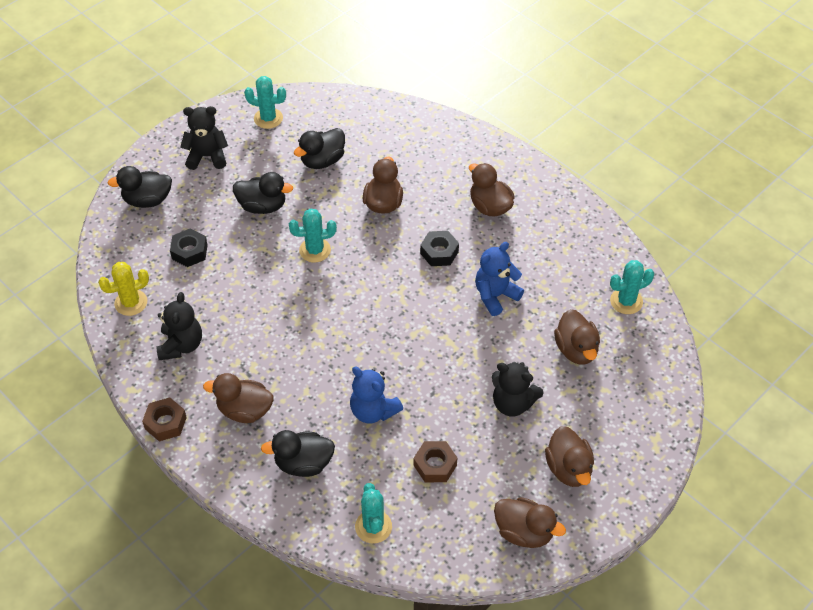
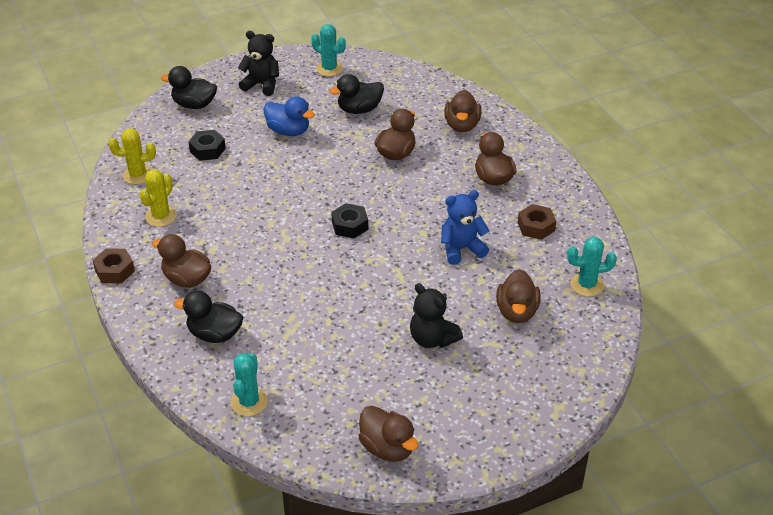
camera: 20 degrees right, 10 degrees down
black teddy bear [156,292,202,360] -> yellow cactus [140,169,177,227]
black duck [233,172,293,214] -> blue duck [264,96,315,136]
turquoise cactus [289,208,337,262] -> none
blue teddy bear [350,367,403,423] -> none
brown nut [413,441,457,482] -> brown nut moved to [518,204,556,240]
black nut [420,231,459,266] -> black nut moved to [331,203,368,238]
brown duck [545,426,594,487] -> brown duck moved to [444,90,482,132]

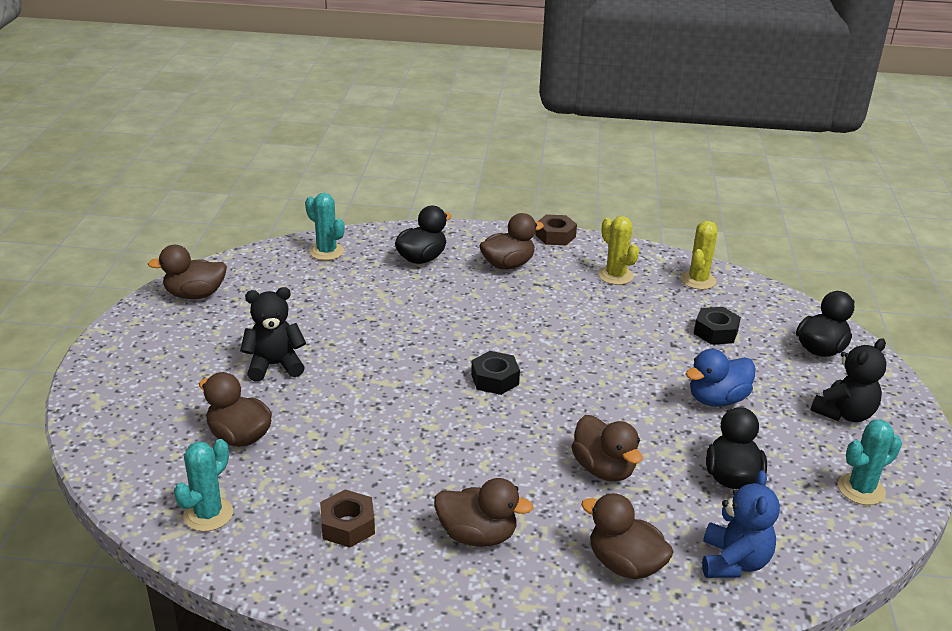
camera: 120 degrees right, 10 degrees down
blue teddy bear [441,190,490,265] -> blue teddy bear moved to [702,470,780,578]

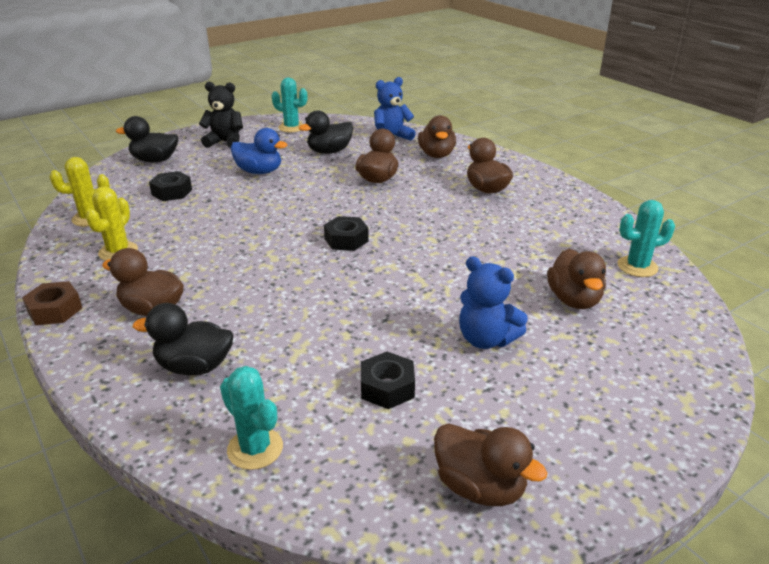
camera: 130 degrees left, 0 degrees up
black teddy bear [240,287,306,382] -> blue teddy bear [459,256,528,349]
turquoise cactus [305,193,345,260] -> turquoise cactus turned 45 degrees counterclockwise [220,366,283,470]
brown nut [320,490,375,548] -> none
none -> black nut [361,352,415,409]

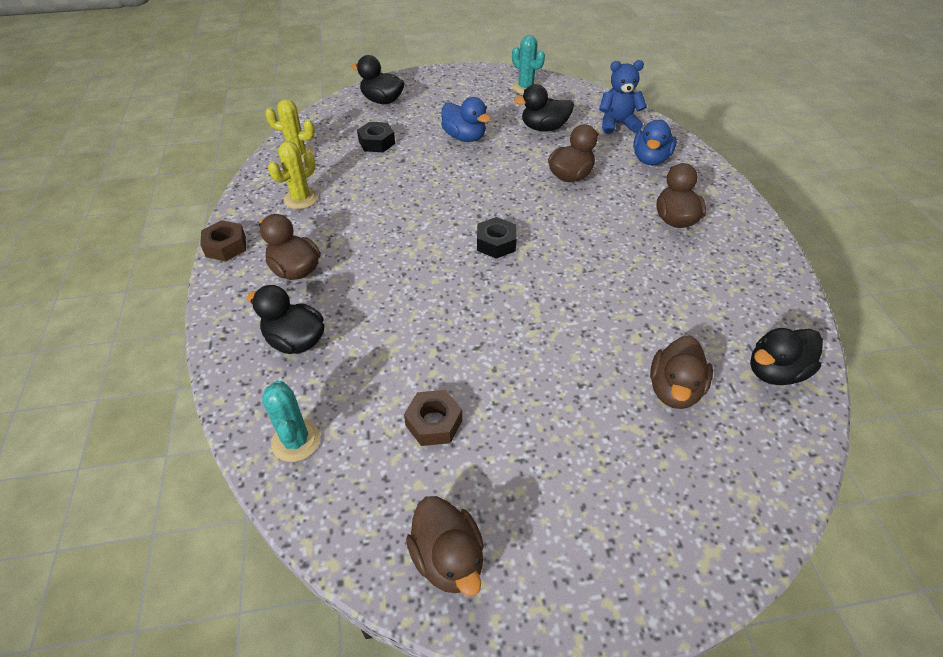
camera: 25 degrees right, 15 degrees up
black teddy bear [199,82,243,148] -> none
black nut [361,352,415,409] -> brown nut [404,390,462,446]
brown duck [418,115,456,158] -> blue duck [633,120,677,165]
blue teddy bear [459,256,528,349] -> none
turquoise cactus [617,200,675,277] -> black duck [750,328,823,385]

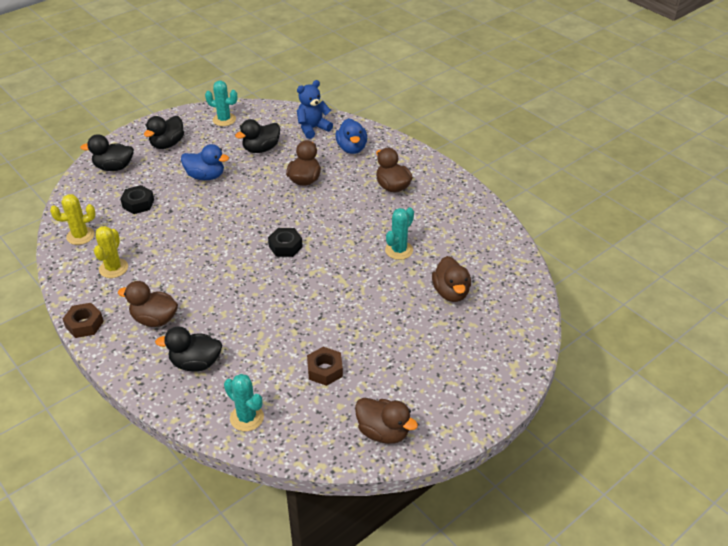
camera: 30 degrees left, 5 degrees down
black duck [750,328,823,385] -> black duck moved to [144,116,184,149]
none -> turquoise cactus [385,207,414,260]

